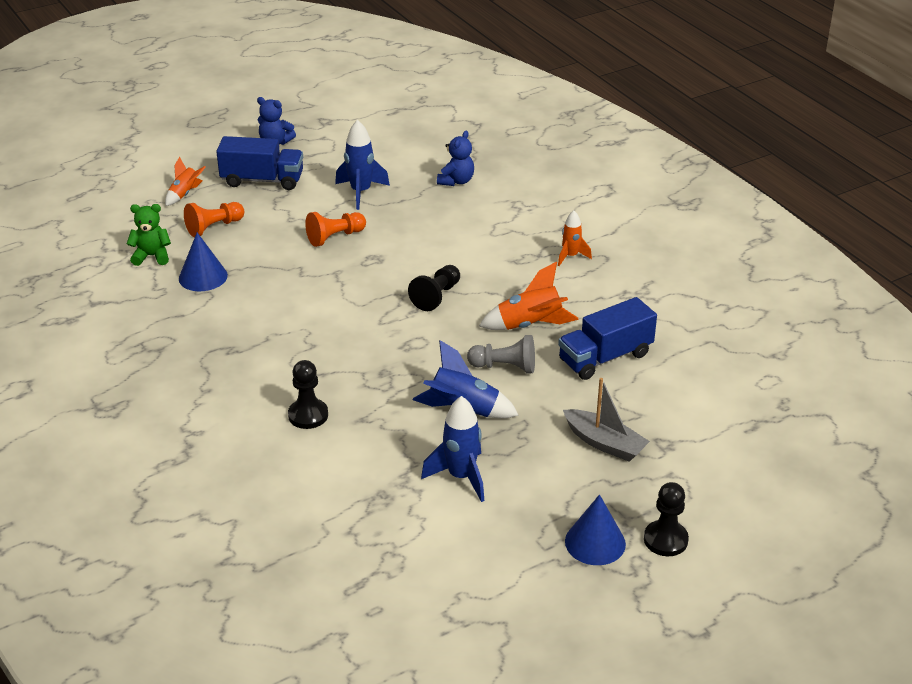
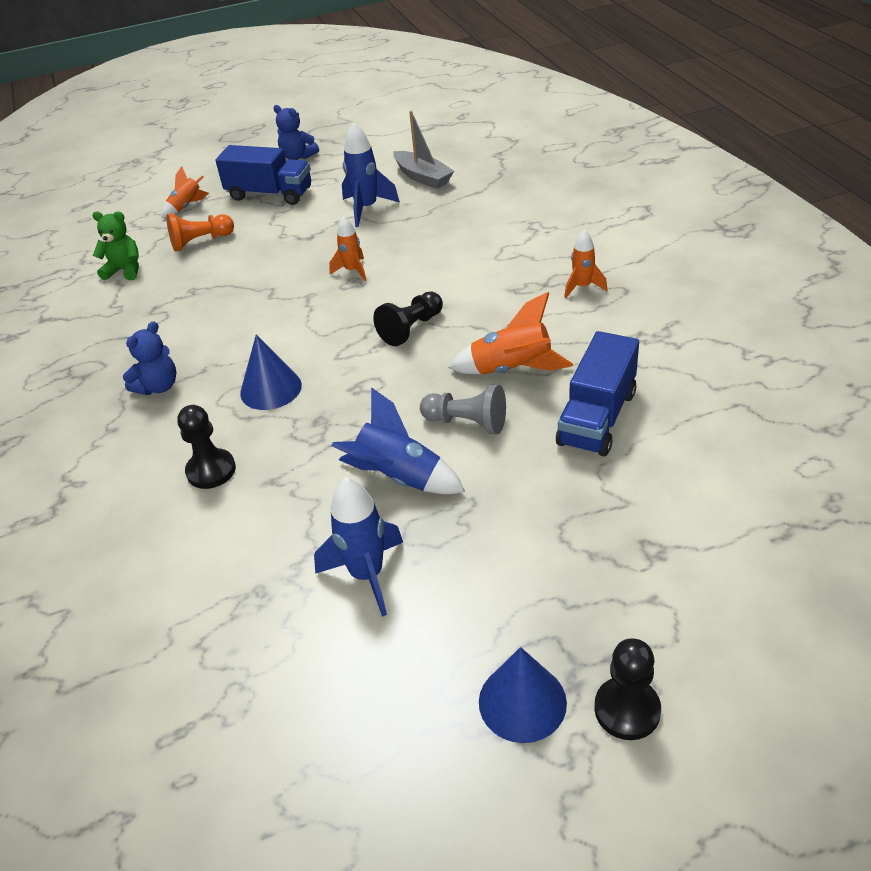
camera: 15 degrees right, 5 degrees up
blue cone [179,232,228,291] -> blue cone moved to [240,335,302,410]
orange pawn [305,212,366,247] -> none
blue teddy bear [437,131,474,186] -> blue teddy bear moved to [123,321,177,395]
blue truck [558,297,657,380] -> blue truck turned 45 degrees counterclockwise [556,331,639,456]
grey boat [563,378,650,462] -> grey boat moved to [393,111,454,189]
none -> orange rocket [329,216,366,281]

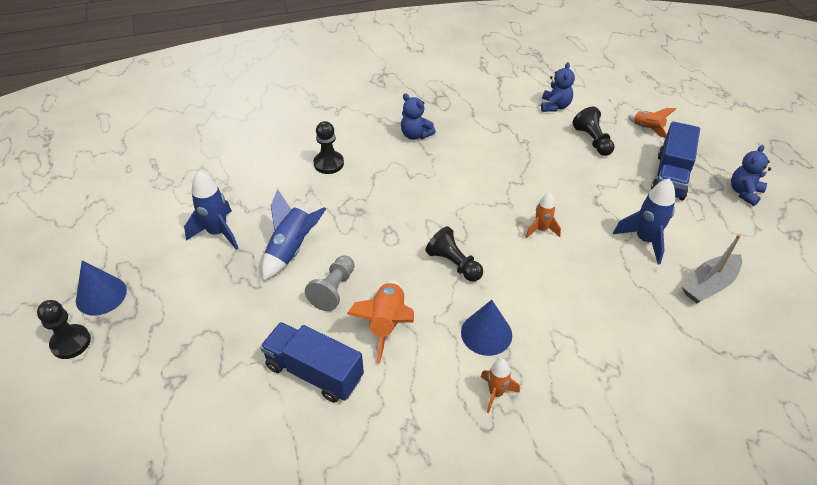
camera: 90 degrees right, 5 degrees up
green teddy bear [92,211,139,280] -> blue teddy bear [541,62,575,112]
orange pawn [166,213,234,251] -> black pawn [572,107,615,156]
blue cone [240,335,302,410] -> blue cone moved to [461,300,512,356]

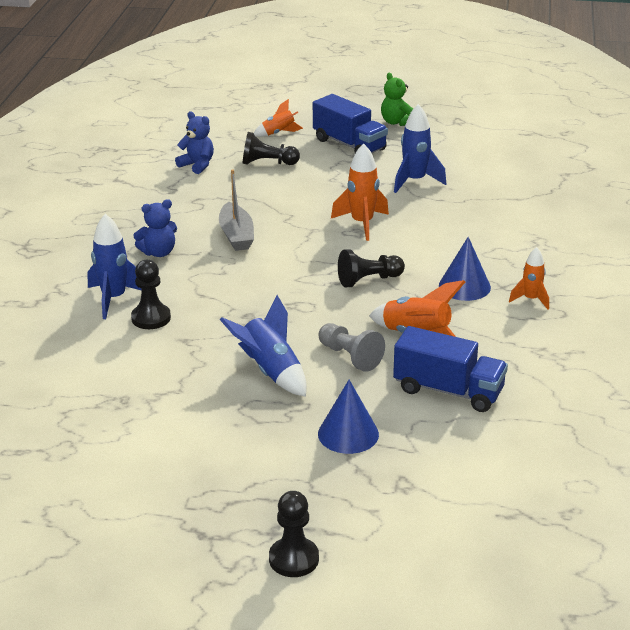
camera: 65 degrees left, 15 degrees down
blue cone [76,261,127,316] -> blue cone moved to [318,380,379,454]
blue rocket [184,171,239,250] -> blue rocket moved to [88,214,142,319]
blue truck [260,322,364,403] -> blue truck turned 120 degrees counterclockwise [393,326,508,412]
orange rocket [526,192,561,238] -> orange rocket [331,143,389,241], size x1.60
grey boat [682,234,742,303] -> grey boat moved to [219,169,254,251]
blue teddy bear [731,145,771,206] -> green teddy bear [381,73,413,126]

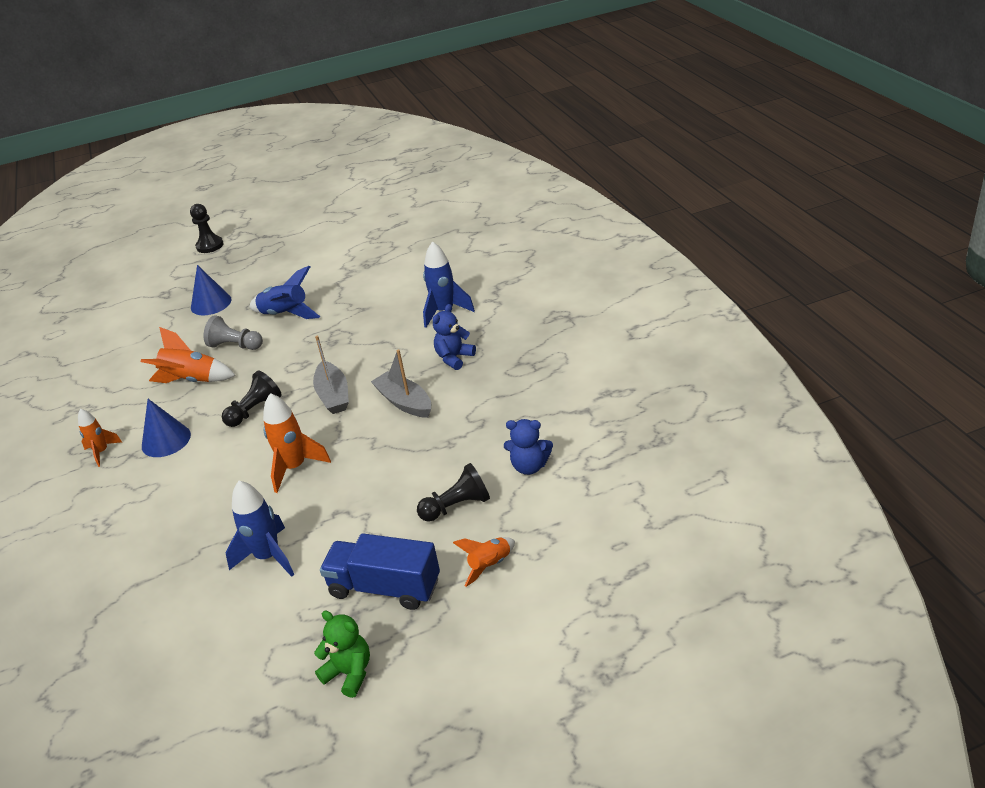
camera: 155 degrees right, 5 degrees up
black pawn [131,260,171,329] -> none
blue truck [393,326,508,412] -> none
none -> grey boat [313,336,349,414]

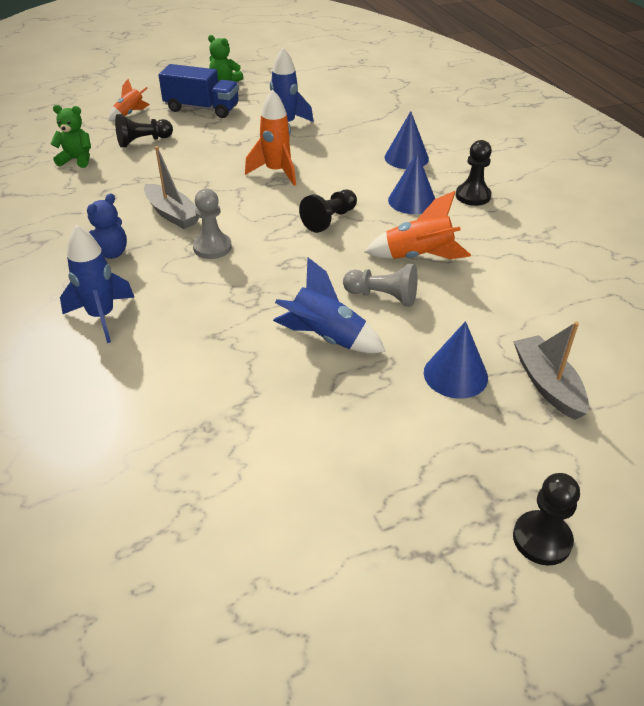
camera: 175 degrees right, 5 degrees up
orange rocket [78,409,122,467] -> black pawn [456,140,492,206]
grey boat [313,336,349,414] -> grey boat moved to [513,322,589,420]
blue teddy bear [504,419,553,475] -> green teddy bear [51,105,91,168]
none -> grey pawn [193,189,232,259]
none -> blue cone [385,111,429,169]

